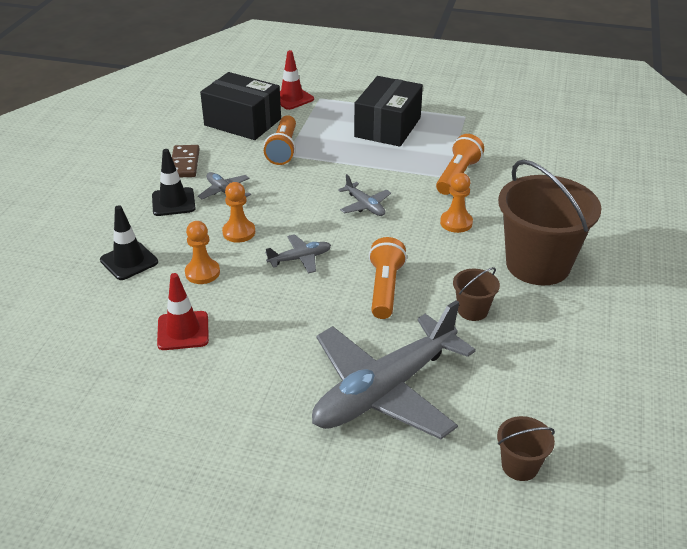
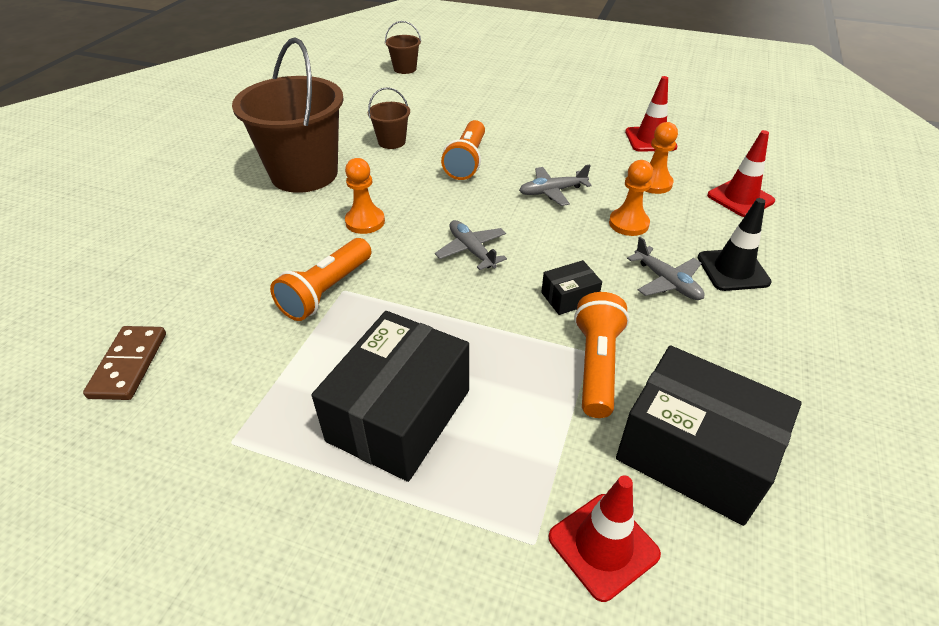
camera: 175 degrees left, 5 degrees up
black traffic cone [100,205,158,280] -> red traffic cone [707,130,775,217]
brown domino [172,145,200,177] -> brown domino moved to [83,326,166,400]
grey plane [312,300,476,439] -> none
none -> black box [541,260,602,315]

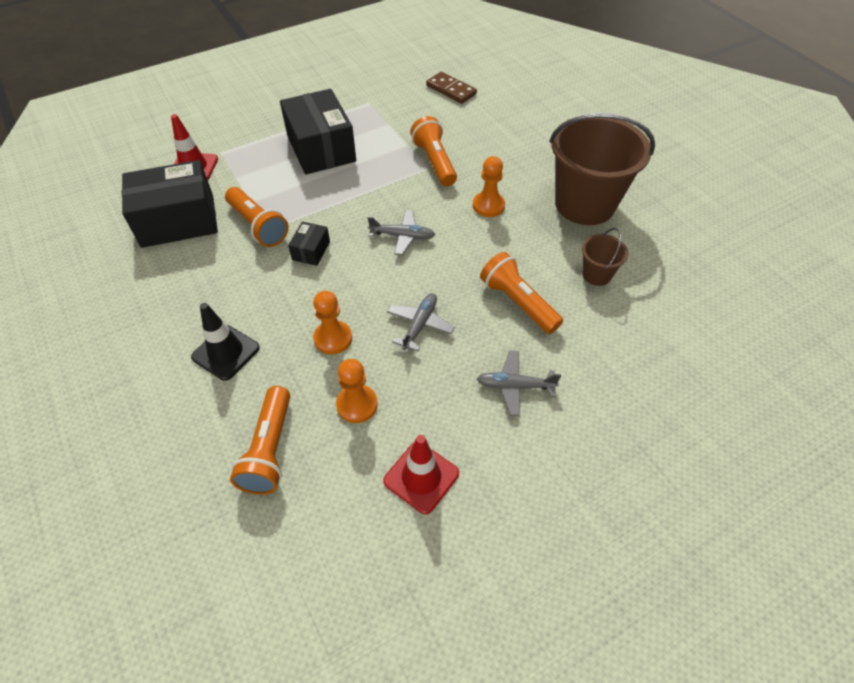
camera: 130 degrees right, 10 degrees up
brown bucket [385,21,421,74] -> none
grey plane [627,237,705,300] -> grey plane moved to [477,350,561,416]
red traffic cone [707,130,775,217] -> orange flashlight [230,386,290,495]

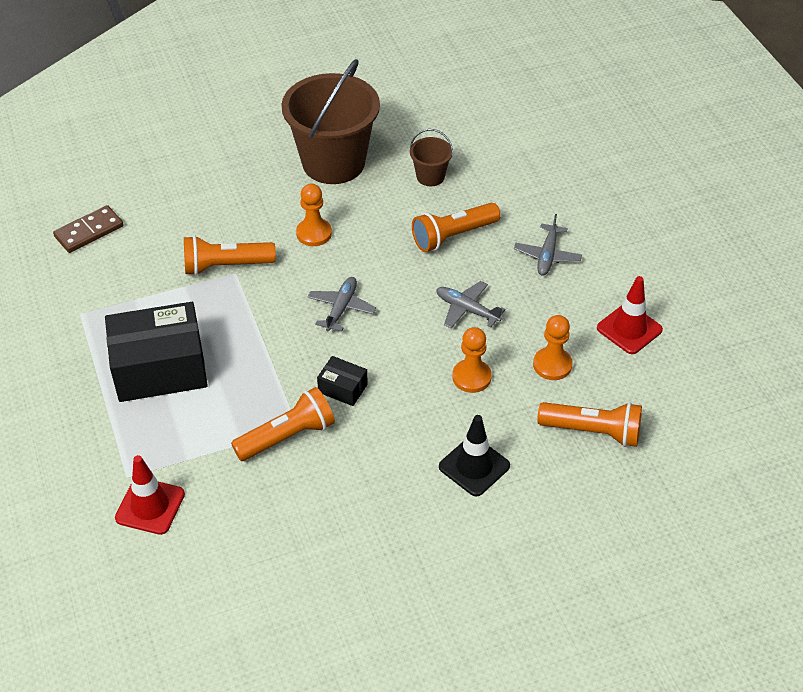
camera: 80 degrees left, 5 degrees down
black box [122,160,218,248] -> none

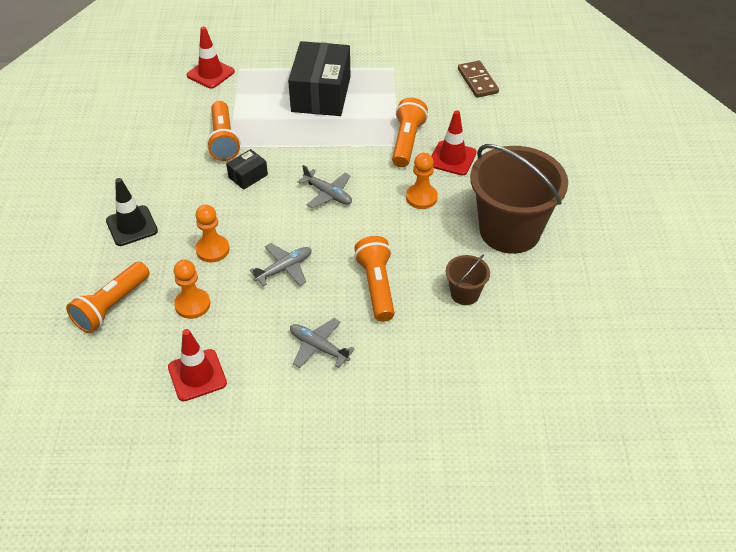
camera: 110 degrees right, 0 degrees up
none -> red traffic cone [432,110,477,175]

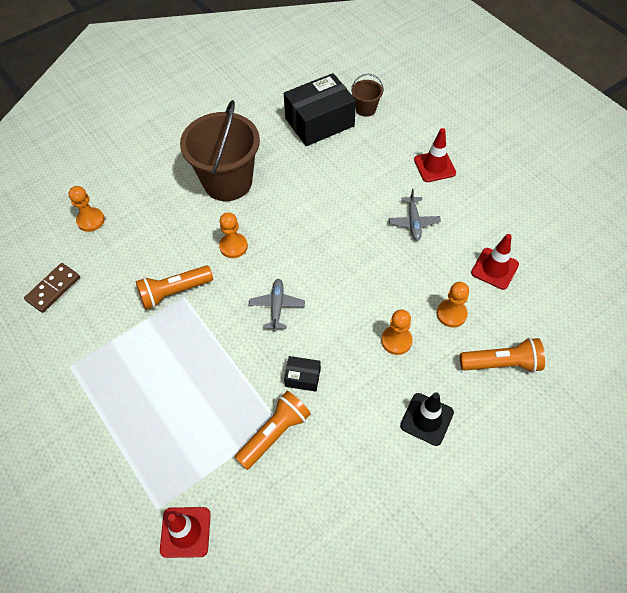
camera: 125 degrees left, 10 degrees up
grey plane [250,243,312,287] -> none
black box [288,41,351,116] -> black box moved to [284,73,356,146]
orange flashlight [354,236,395,322] -> none
red traffic cone [432,110,477,175] -> red traffic cone moved to [414,128,456,182]
brown bucket [446,255,490,305] -> brown bucket moved to [351,74,384,117]
none -> orange pawn [69,186,105,232]

